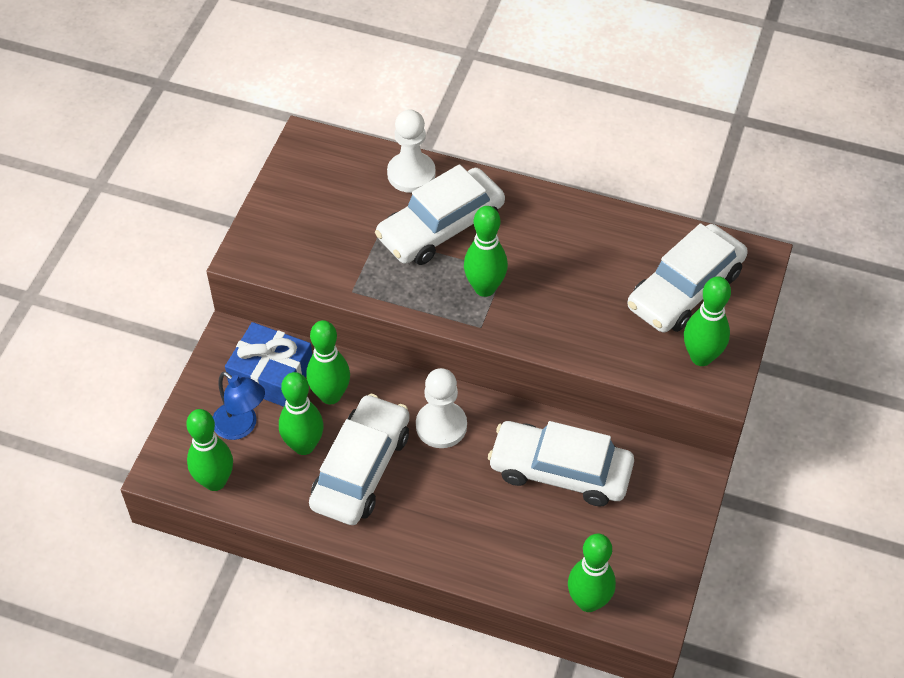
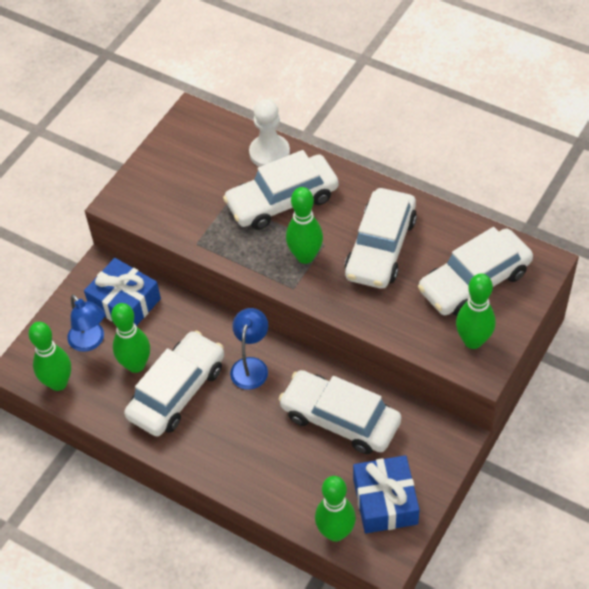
camera: 15 degrees right, 0 degrees up
green bowling pin [306,320,350,404] -> none
white pawn [416,368,467,448] -> blue lamp [230,308,268,390]
none -> white car [344,188,417,289]
none -> blue gift [353,455,420,533]

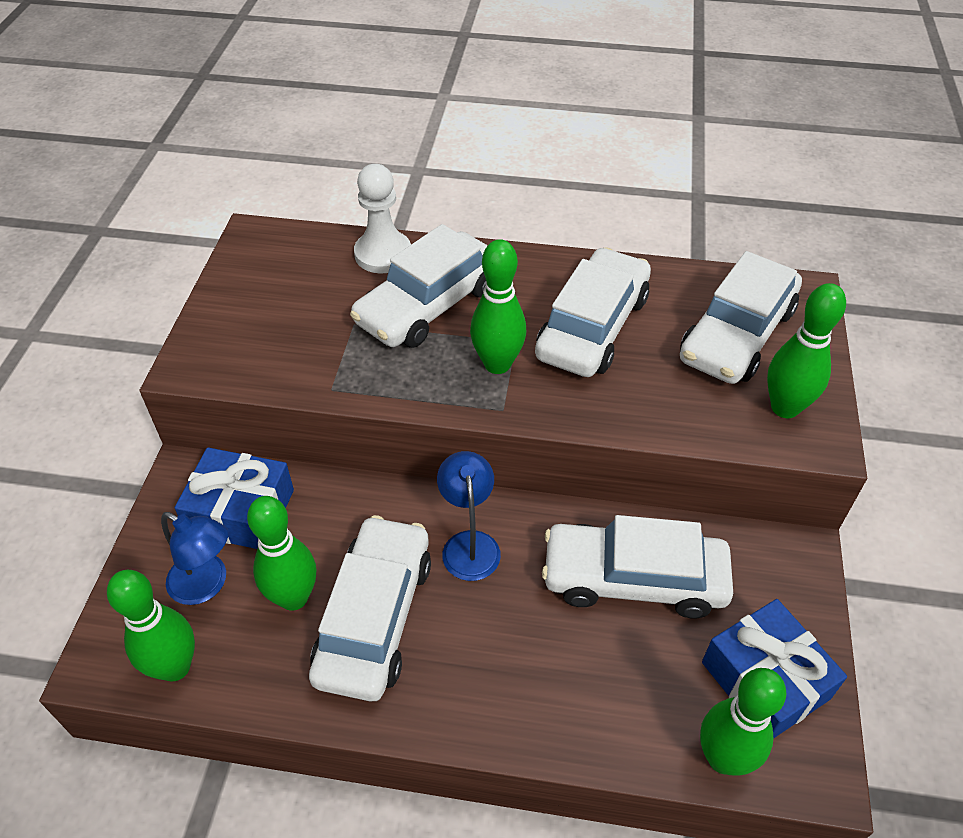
camera: 25 degrees left, 5 degrees down
white car [344,188,417,289] -> white car turned 150 degrees counterclockwise [535,247,651,377]

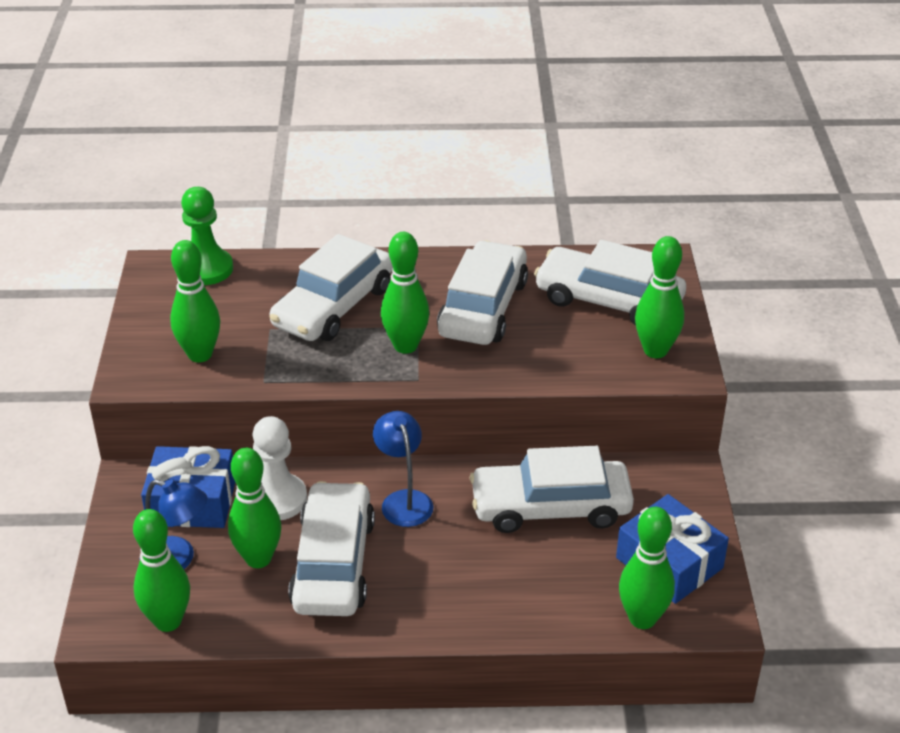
camera: 10 degrees left, 10 degrees down
white pawn [354,164,411,273] -> white pawn moved to [253,416,307,520]
white car [680,251,802,384] -> white car turned 90 degrees clockwise [534,240,686,326]
none -> green bowling pin [170,240,220,362]
none -> green pawn [181,187,233,285]

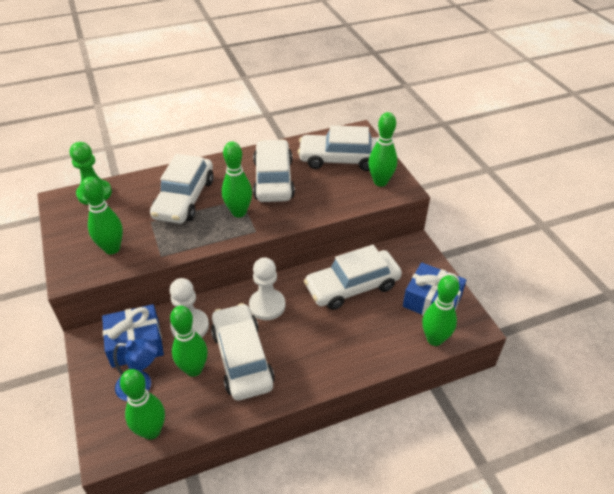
camera: 20 degrees left, 5 degrees up
blue lamp [373,411,433,527] -> white pawn [249,257,285,320]

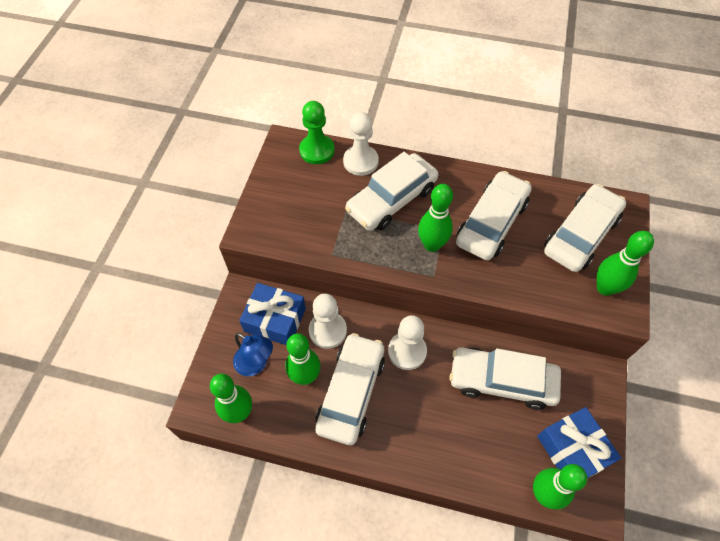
camera: 35 degrees right, 15 degrees up
green bowling pin [81,177,123,254] -> none
white car [298,125,378,171] -> white car turned 90 degrees clockwise [544,184,626,272]
none -> white pawn [343,112,379,176]

